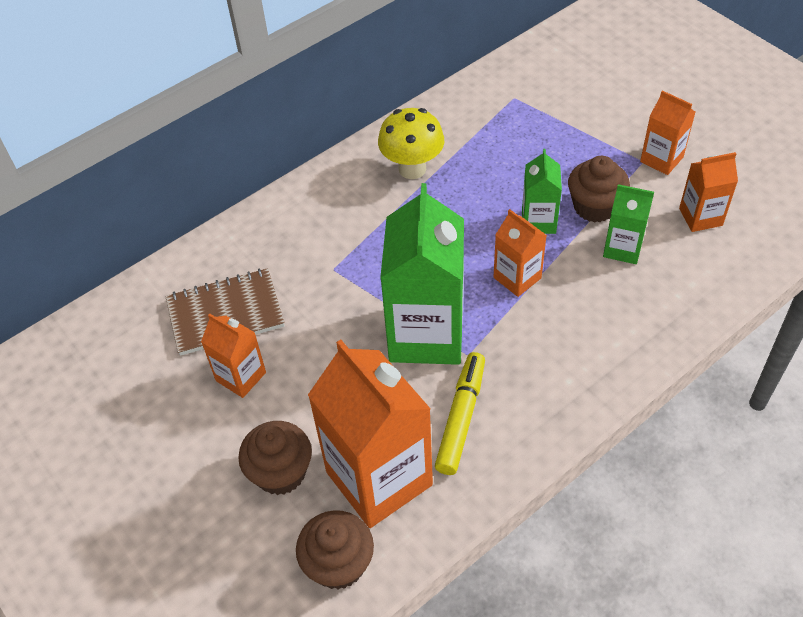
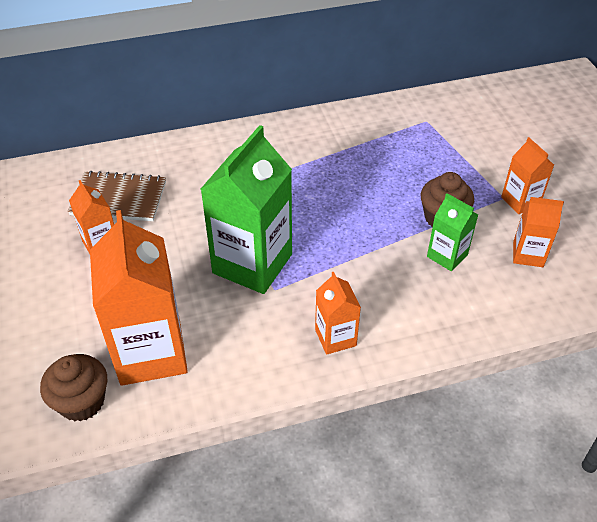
camera: 20 degrees right, 5 degrees down
brown cupcake [238,421,312,495] -> none
yellow mushroom [378,108,444,179] -> none
yellow marker [435,352,485,475] -> none
orange carton [493,209,547,297] -> orange carton moved to [315,272,361,355]
green carton [522,149,562,234] -> none

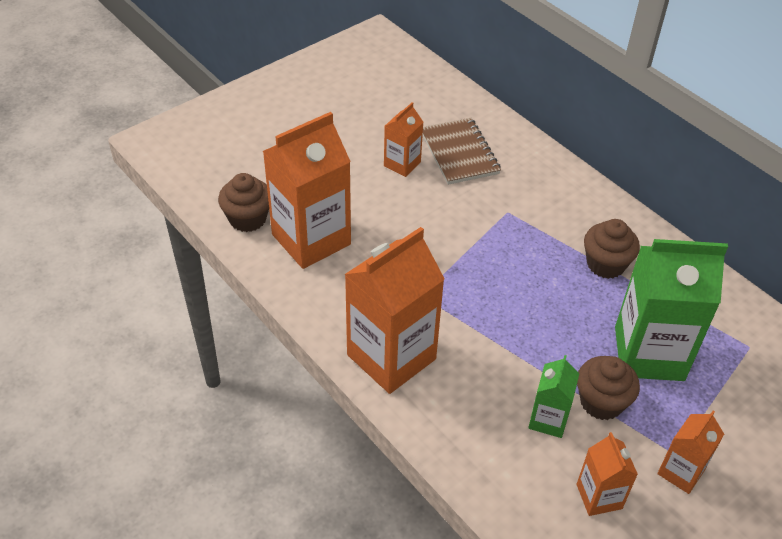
camera: 65 degrees right, 0 degrees up
green carton [201,125,292,294] -> green carton moved to [615,239,728,381]
orange carton [315,272,361,355] -> orange carton [345,227,445,394], size x1.98
none -> brown cupcake [584,219,640,279]

